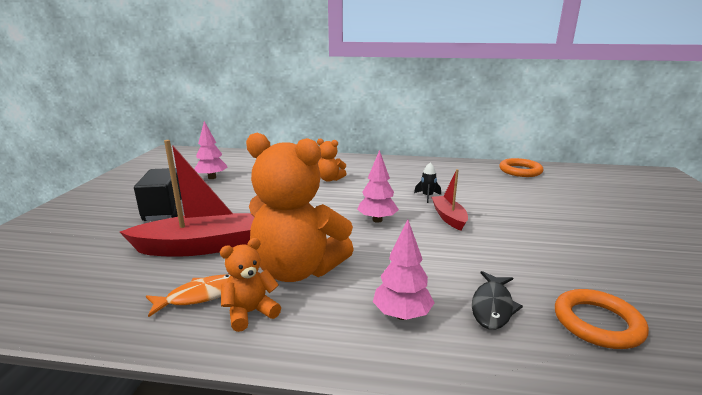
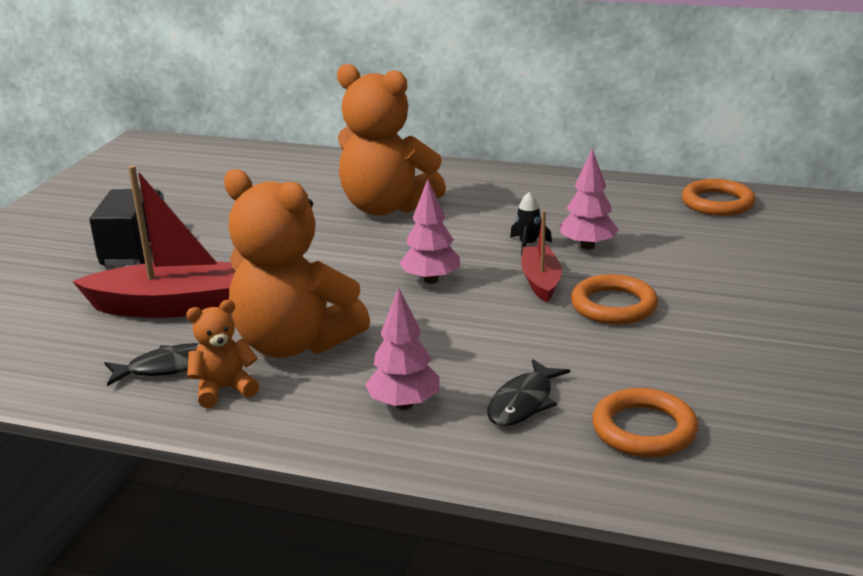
camera: 10 degrees right, 5 degrees up
orange fish [146,275,231,317] -> black fish [105,343,200,386]
pink tree [194,121,228,179] -> pink tree moved to [560,149,619,250]
orange teddy bear [317,138,347,182] -> orange teddy bear [337,64,446,216], size x2.13
none -> orange ring [571,274,658,325]

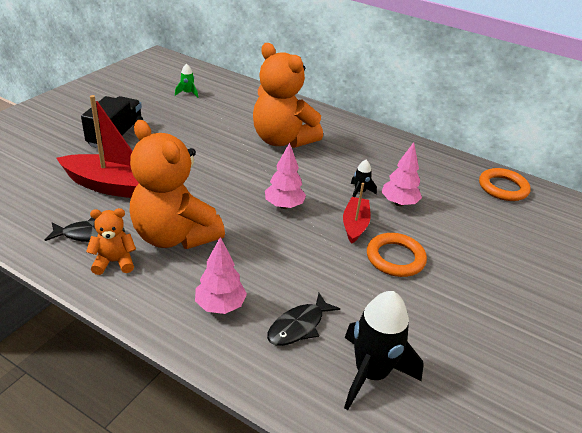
camera: 10 degrees right, 10 degrees up
orange ring [592,388,698,457] -> black rocket [344,291,424,410]
none -> green rocket [175,64,198,98]

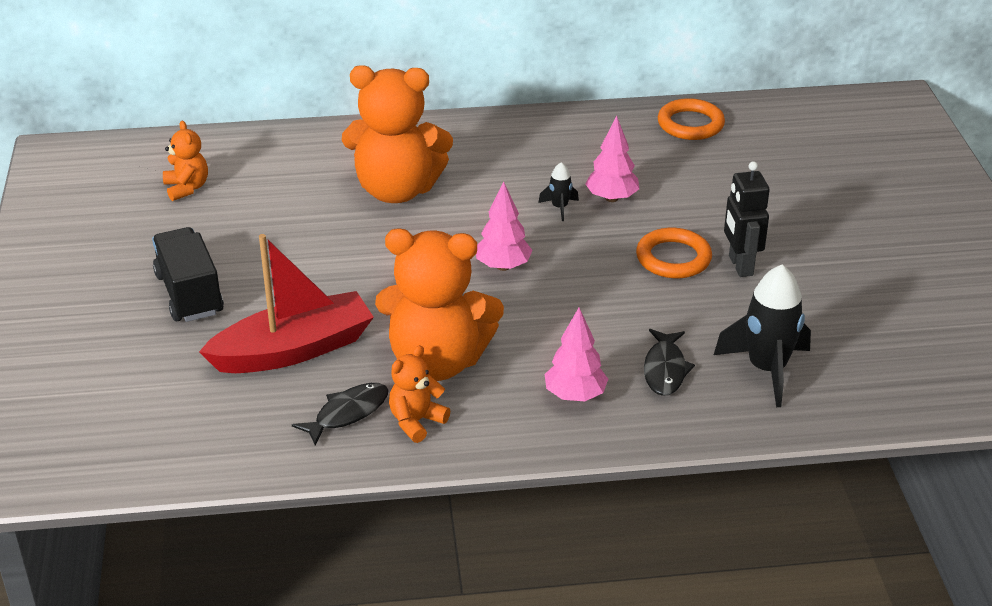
camera: 35 degrees left, 0 degrees up
green rocket [175,64,198,98] -> orange teddy bear [163,121,208,201]
red boat [343,183,371,244] -> none
none -> black robot [724,161,770,277]

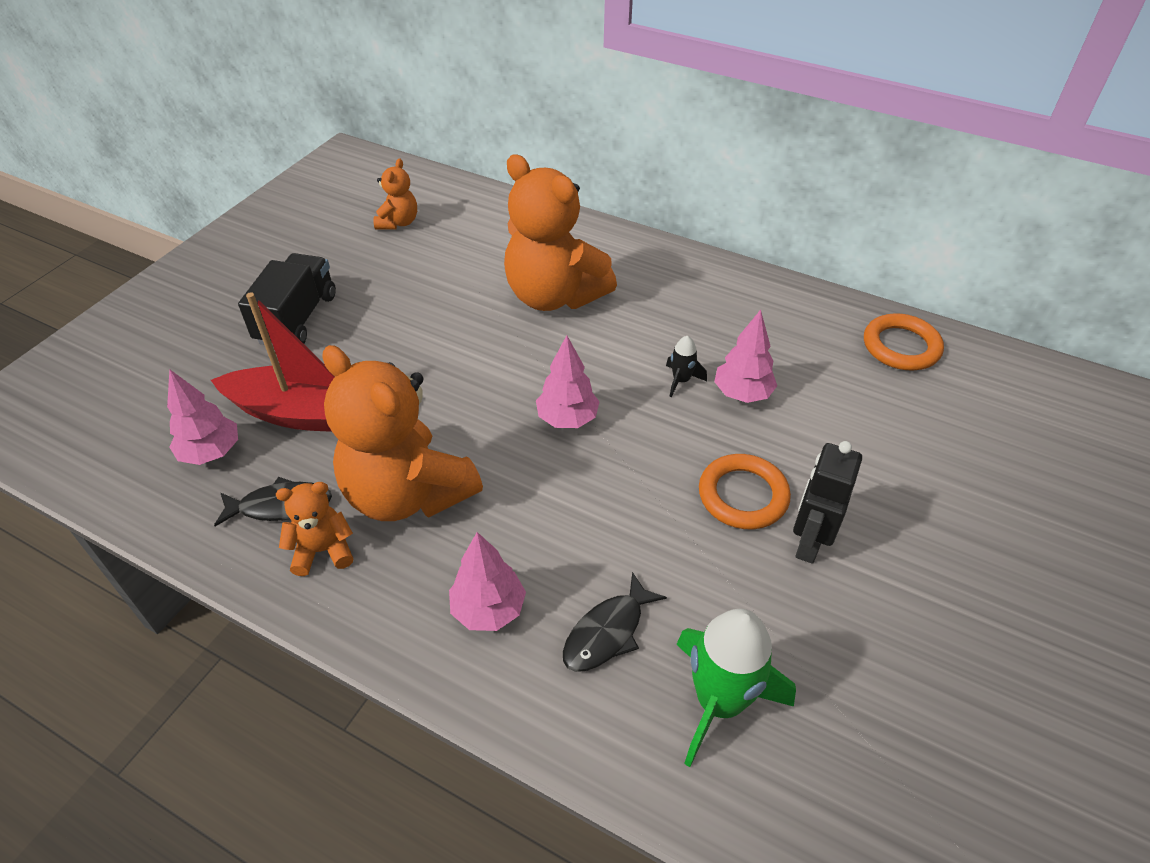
camera: 35 degrees right, 10 degrees up
black rocket [714,265,811,407] -> green rocket [676,609,796,767]
none -> pink tree [167,369,238,465]

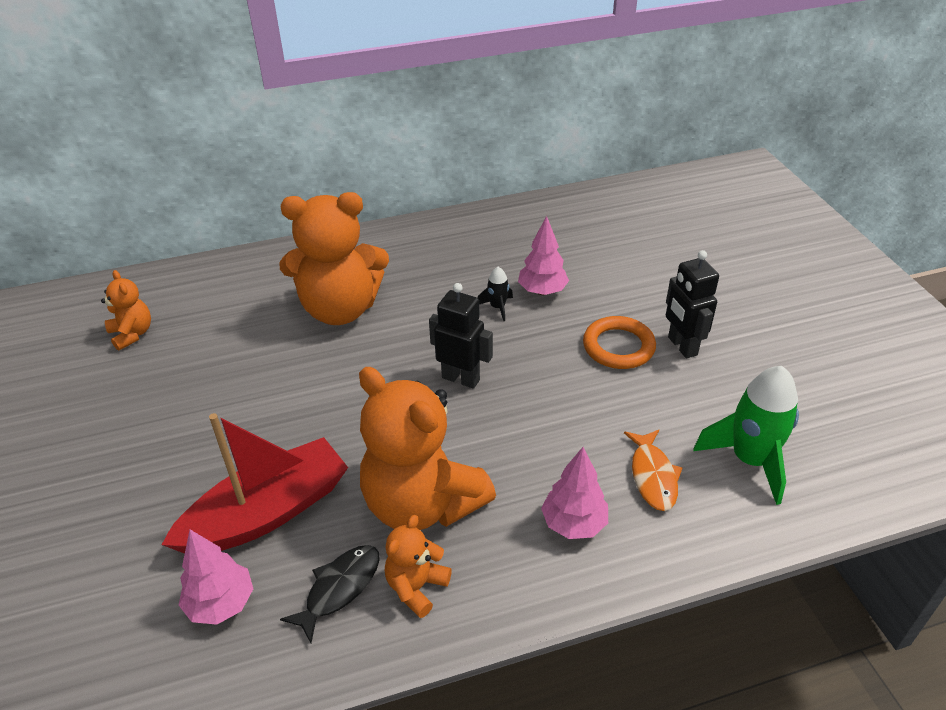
camera: 45 degrees left, 5 degrees down
black truck [238,253,336,345] -> none
orange teddy bear [322,345,483,521] -> orange teddy bear turned 45 degrees clockwise [359,367,496,530]
pink tree [536,335,600,428] -> black robot [429,283,493,389]
black fish [563,572,667,672] -> orange fish [624,430,683,511]
orange ring [864,313,944,370] -> none

